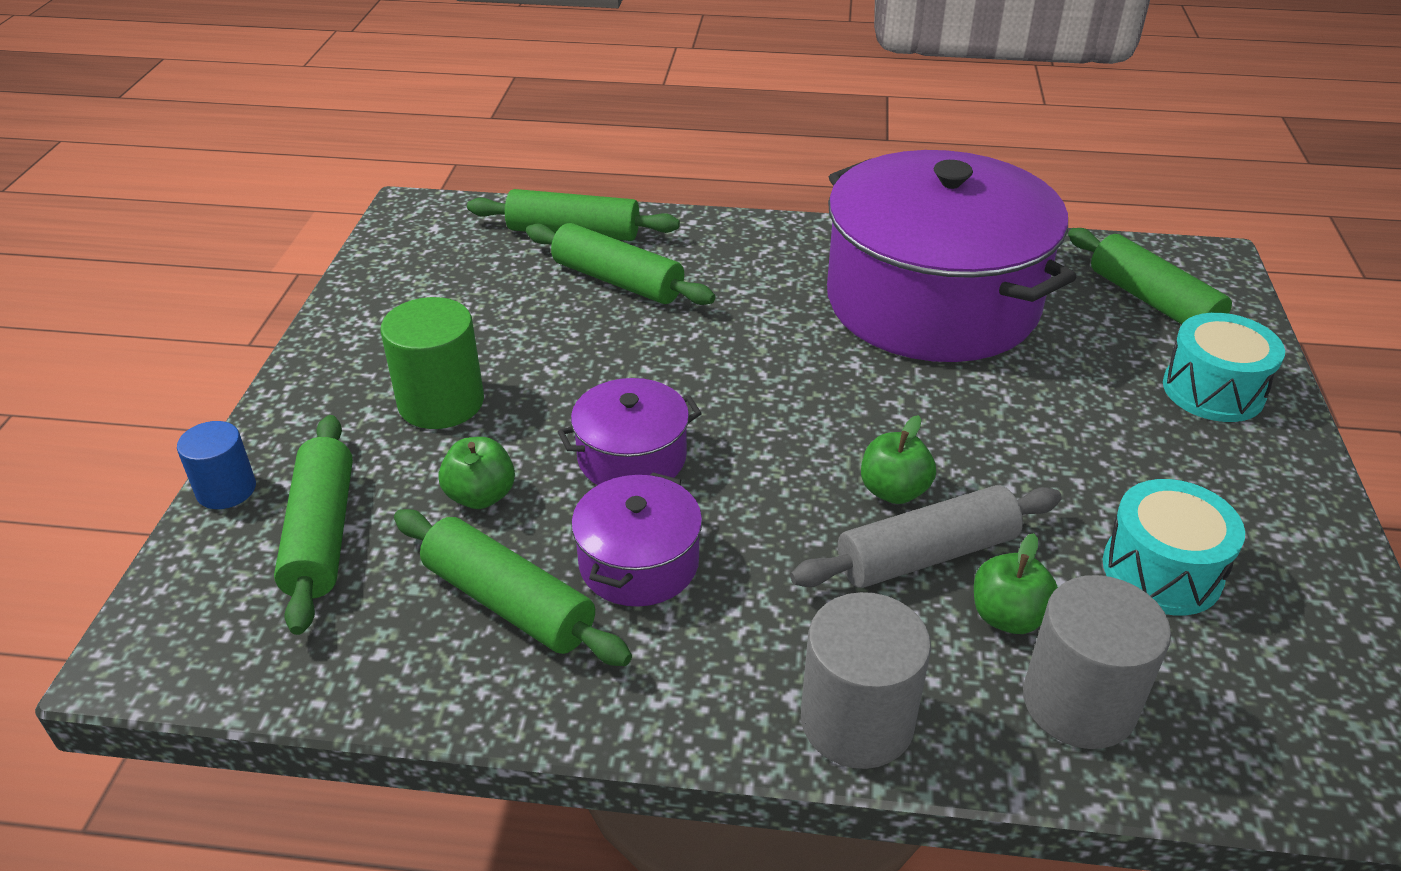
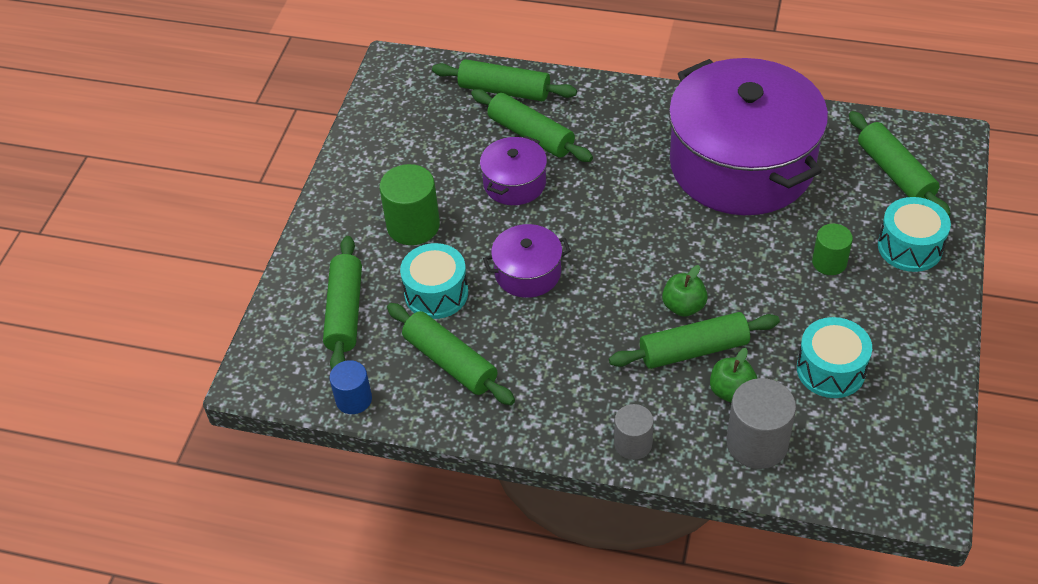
camera: 10 degrees right, 10 degrees up
blue cylinder [177,421,256,509] -> blue cylinder moved to [329,360,372,414]
green apple [438,437,515,509] -> turquoise drum [400,243,468,319]
purple pot [571,472,702,607] -> purple pot moved to [480,136,547,205]
grey rolling pin [790,485,1062,588] -> green rolling pin [609,312,780,369]
grey cylinder [801,592,931,769] -> grey cylinder [614,404,654,460], size x0.62
none -> green cylinder [812,224,853,275]

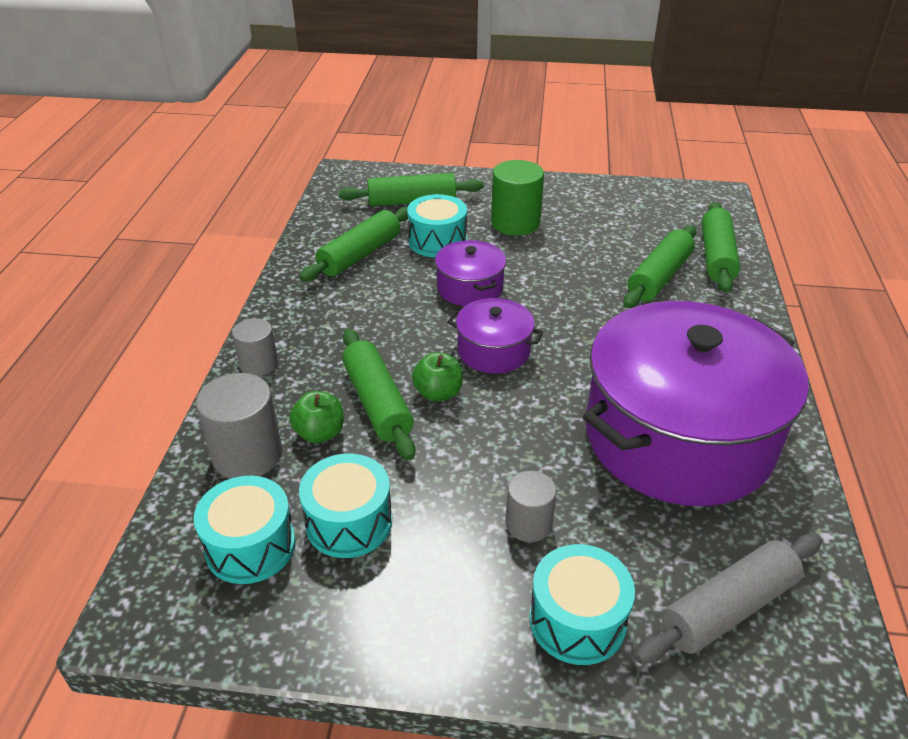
camera: 80 degrees right, 10 degrees down
blue cylinder [329,360,372,414] -> none
purple pot [480,136,547,205] -> purple pot moved to [447,298,543,374]
green cylinder [812,224,853,275] -> grey cylinder [506,471,557,542]
green rolling pin [849,111,951,216] -> grey rolling pin [634,534,822,664]
none -> turquoise drum [194,476,296,584]

